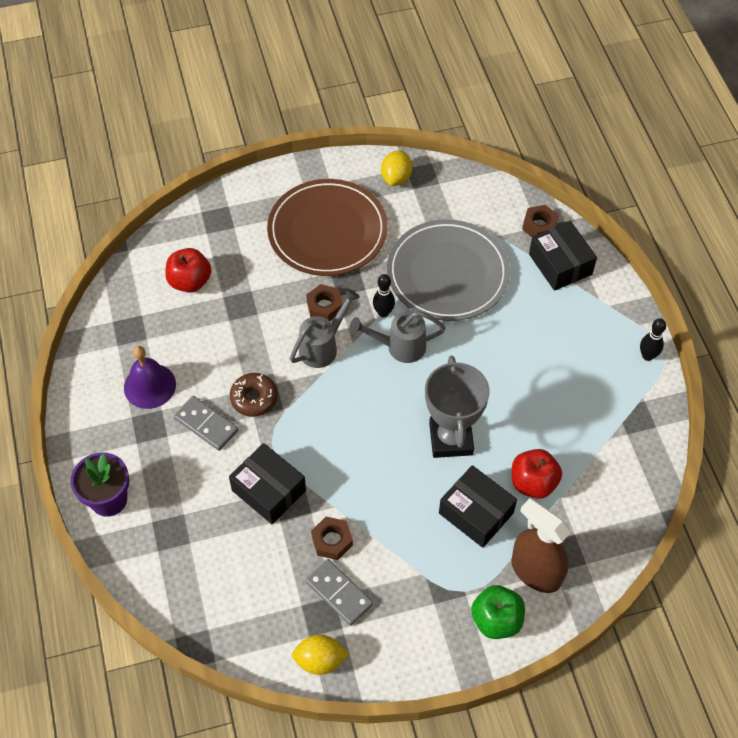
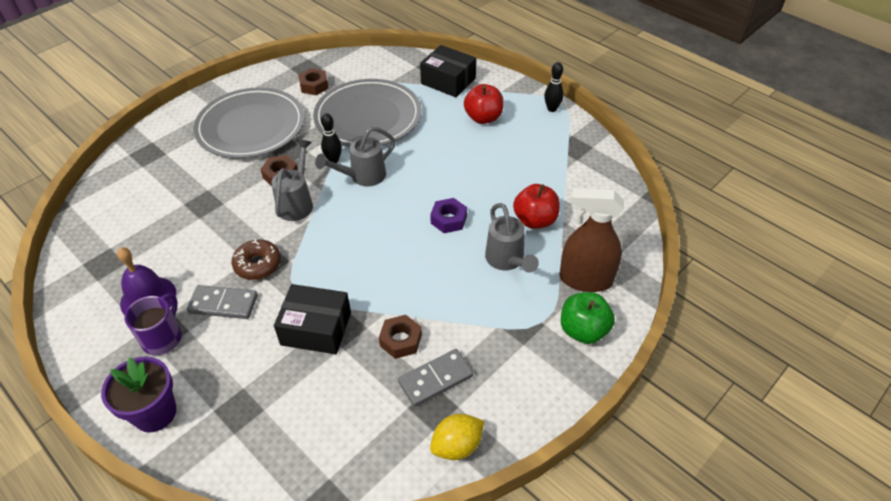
camera: 30 degrees left, 10 degrees down
red apple [165,248,211,293] -> red apple moved to [464,84,504,124]
brown plate [267,179,388,276] -> grey plate [194,87,305,158]
grey domino [306,559,373,626] -> grey domino turned 45 degrees counterclockwise [398,349,473,407]
yellow lemon [381,151,412,186] -> none
grey trophy [425,356,490,458] -> purple nut [430,198,467,233]
black box [439,465,517,548] -> grey watering can [485,203,539,273]
brown nut [522,205,559,237] -> brown nut moved to [298,68,329,95]
none -> purple mug [124,293,182,355]

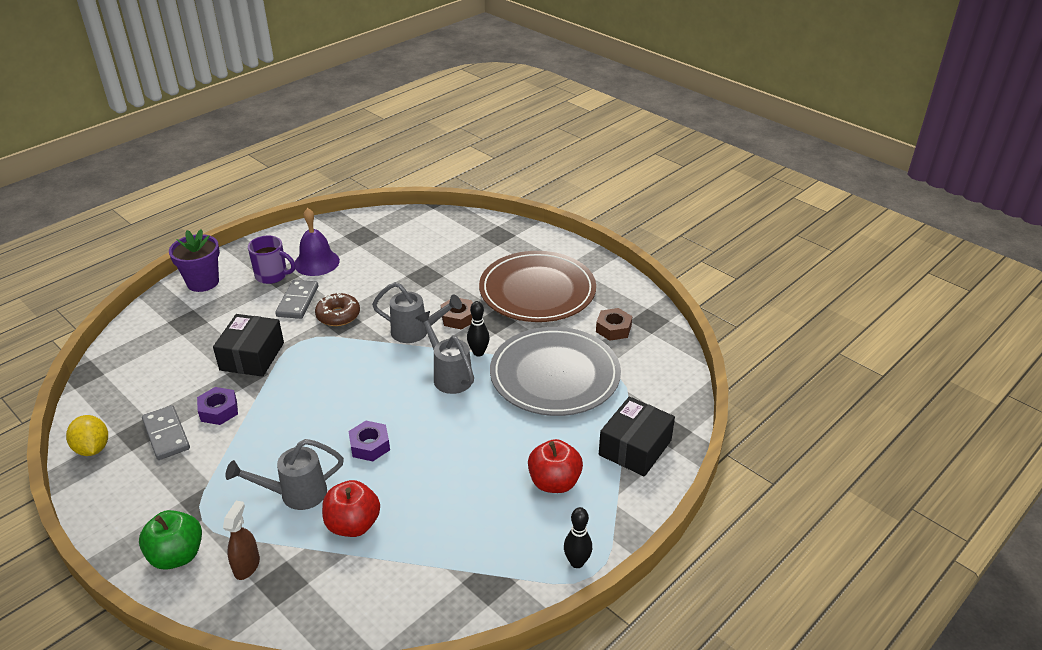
camera: 90 degrees right, 10 degrees down
grey plate [194,87,305,158] -> brown plate [479,251,596,322]
brown nut [379,315,422,359] -> purple nut [197,387,238,425]
brown spray bottle [560,188,624,292] -> brown spray bottle [223,501,260,580], size x0.55

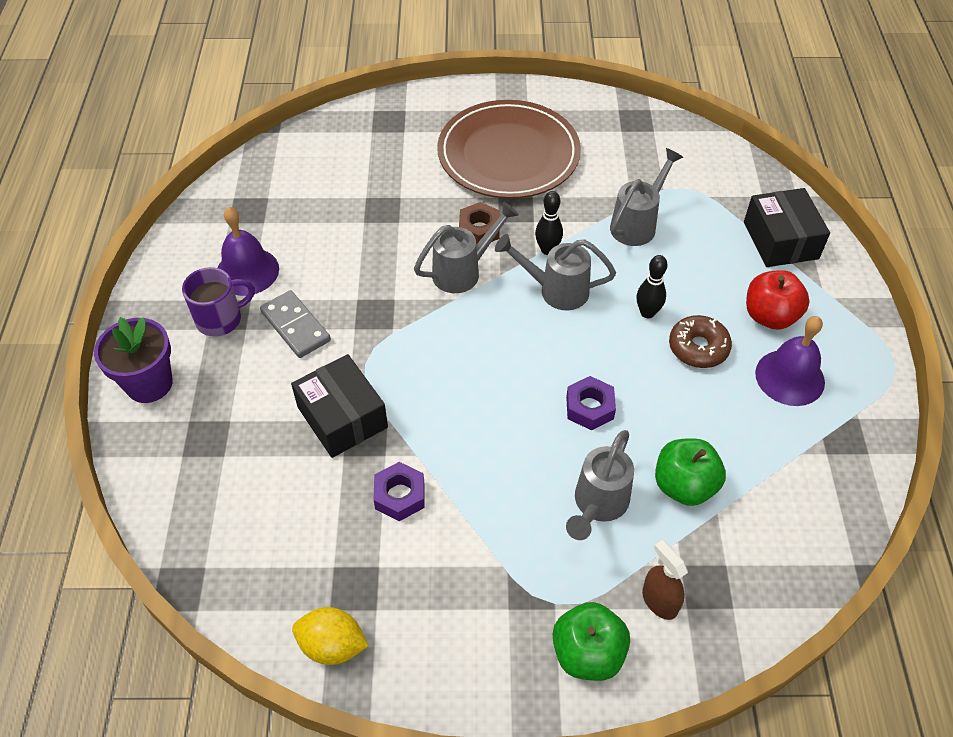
camera: 45 degrees left, 15 degrees up
grey domino [142,405,190,460] -> none
brown donut [315,292,360,326] -> brown donut moved to [669,315,732,368]
red apple [322,480,380,537] -> green apple [655,439,726,506]
grey plate [490,327,621,416] -> grey watering can [610,148,684,246]
black bowling pin [564,507,592,568] -> black bowling pin moved to [637,255,667,318]
brown nut [596,308,632,341] -> none
none -> purple bell [755,316,825,406]

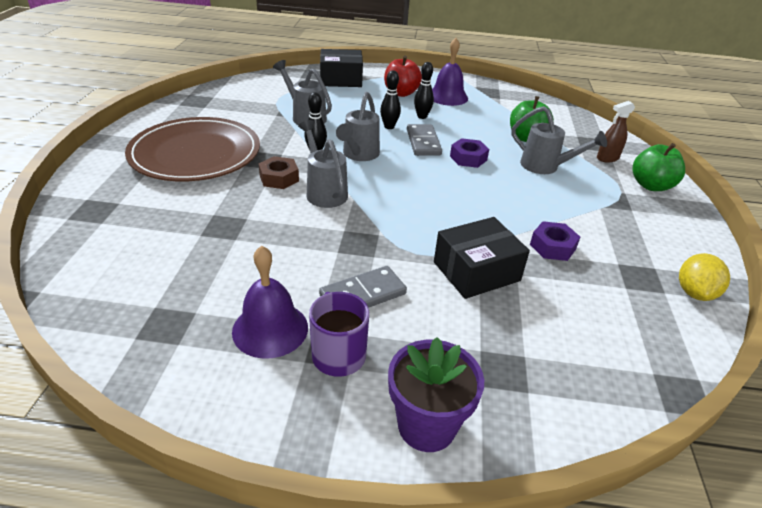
camera: 85 degrees left, 15 degrees down
brown donut [669,315,732,368] -> black bowling pin [414,62,434,119]
none -> grey domino [407,124,442,156]

